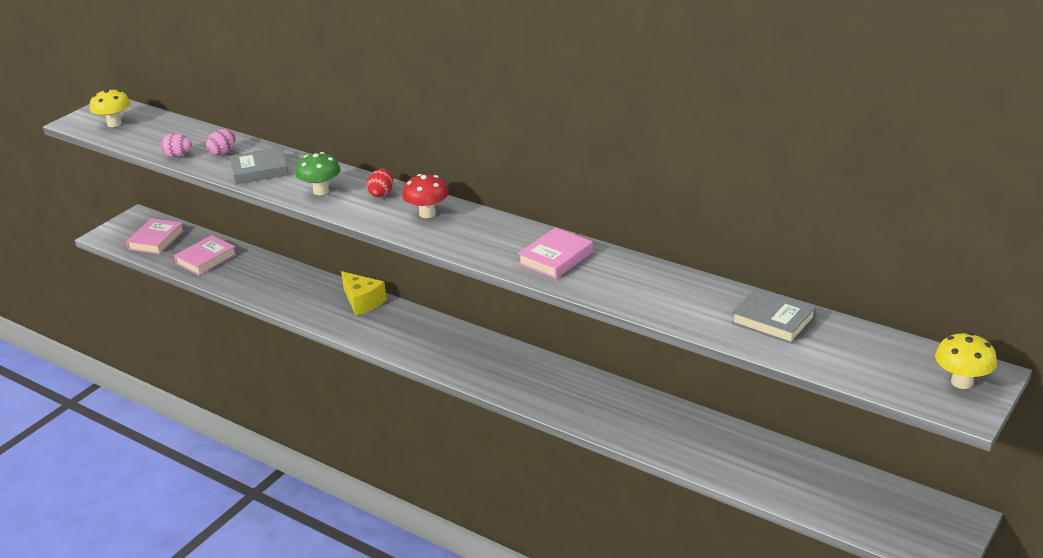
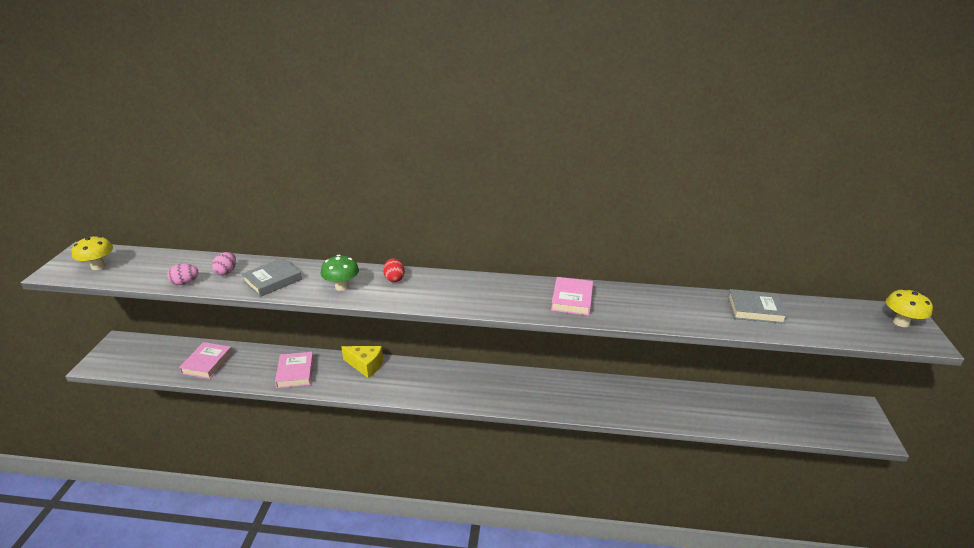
camera: 30 degrees left, 0 degrees up
pink book [126,218,184,254] -> pink book moved to [275,352,314,388]
red mushroom [402,174,449,218] -> none

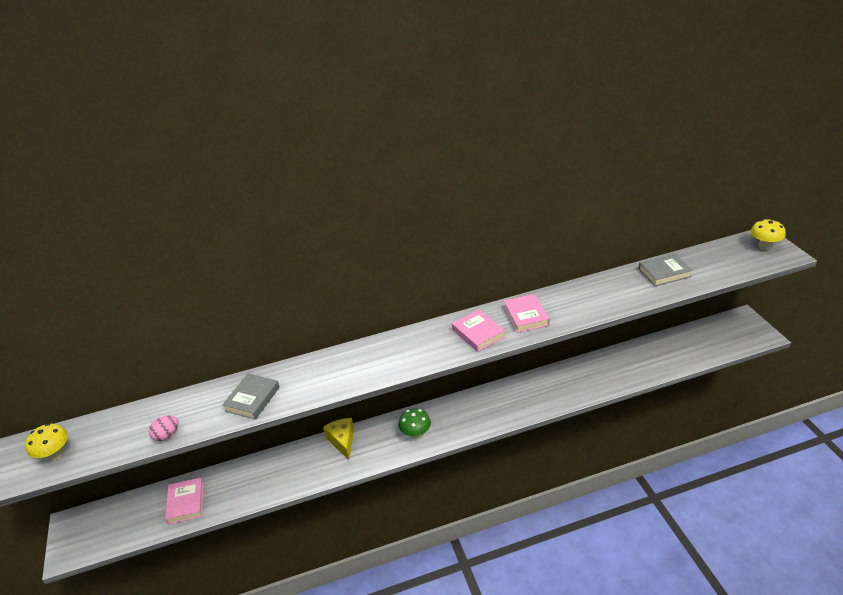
camera: 20 degrees left, 5 degrees up
pink egg [212,252,236,276] -> none
pink book [275,352,314,388] -> pink book moved to [452,309,505,352]
green mushroom [321,255,359,291] -> green mushroom moved to [398,408,431,439]
yellow cheese [341,346,383,378] -> yellow cheese turned 105 degrees counterclockwise [323,418,354,460]
red egg [383,258,405,282] -> none

